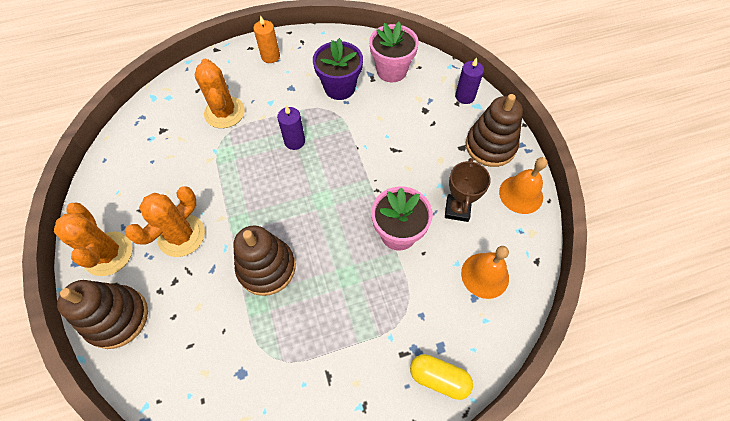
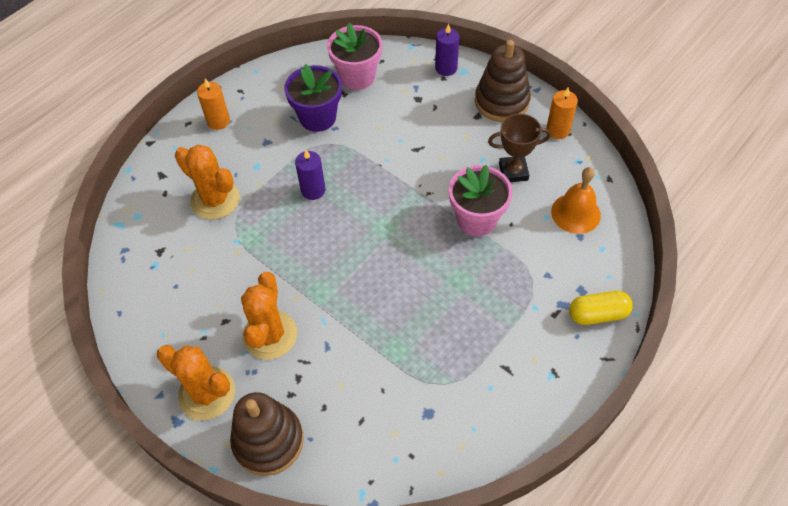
camera: 30 degrees left, 5 degrees down
brown stacking toy [233,225,296,296] -> none
brown trophy [445,158,491,222] -> brown trophy turned 75 degrees counterclockwise [488,114,551,182]
orange bell [499,157,548,214] -> orange candle [546,88,578,139]

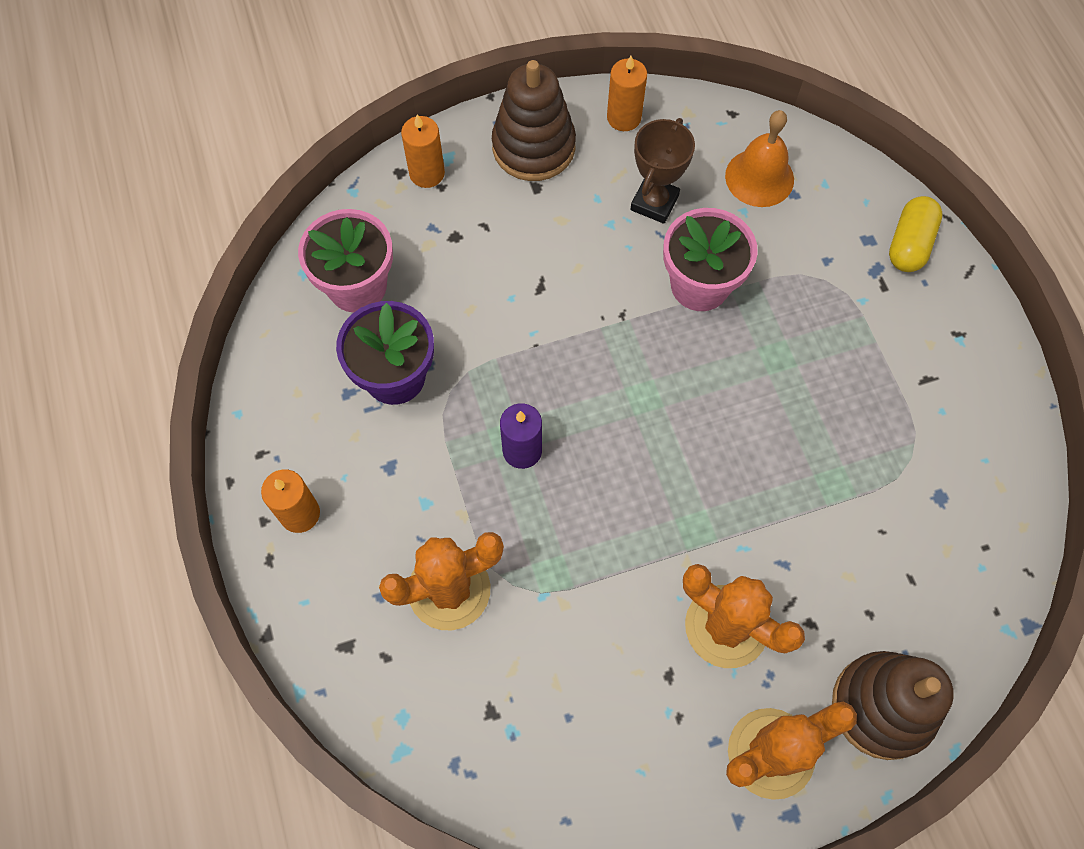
camera: 60 degrees left, 10 degrees up
purple candle [435,23,460,76] -> orange candle [401,114,445,188]

